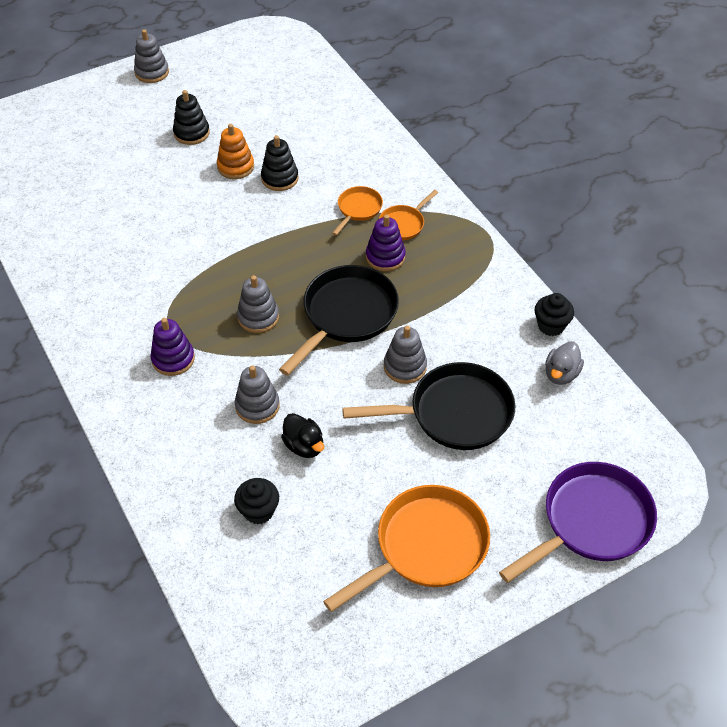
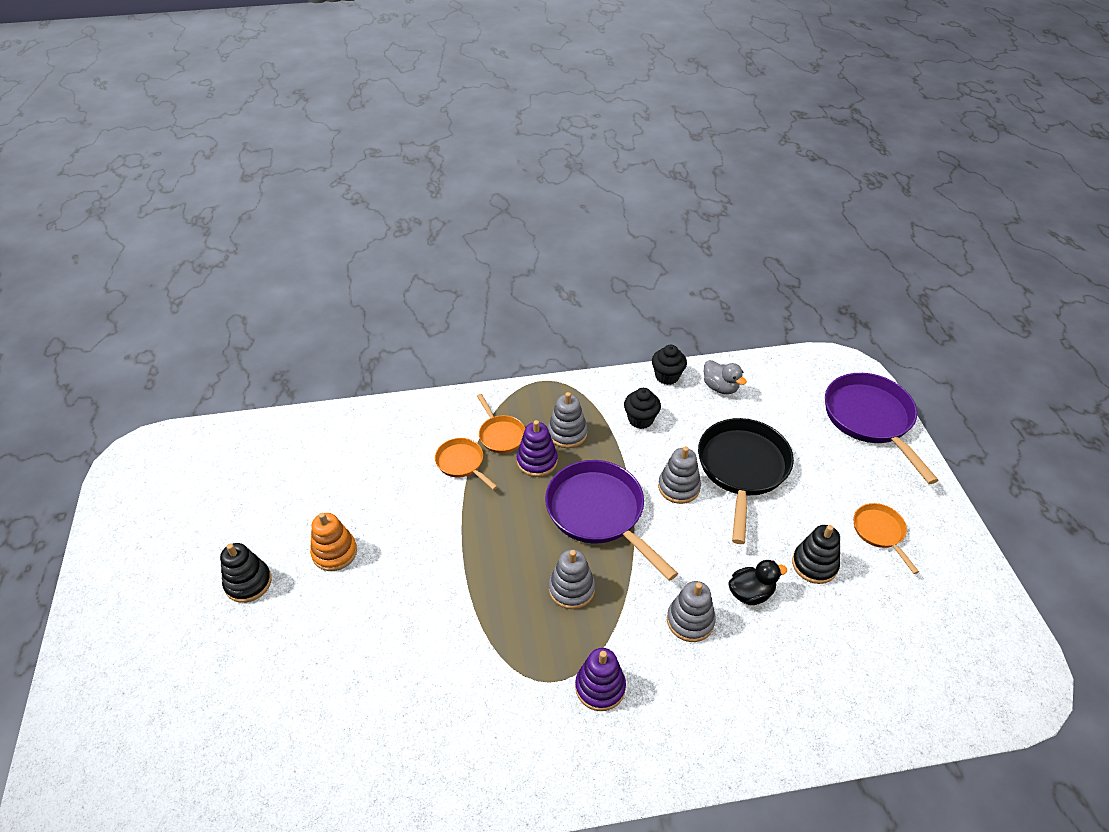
camera: 70 degrees left, 5 degrees down
grey stacking toy [134,29,169,83] -> grey stacking toy moved to [548,392,588,448]
black cupcake [234,478,279,525] -> black cupcake moved to [624,388,661,429]
black stacking toy [261,135,299,191] -> black stacking toy moved to [792,525,840,584]
black pan [279,265,399,376] -> purple pan [545,460,678,581]
orange pan [323,485,490,612] -> orange pan [853,503,919,574], size x0.52

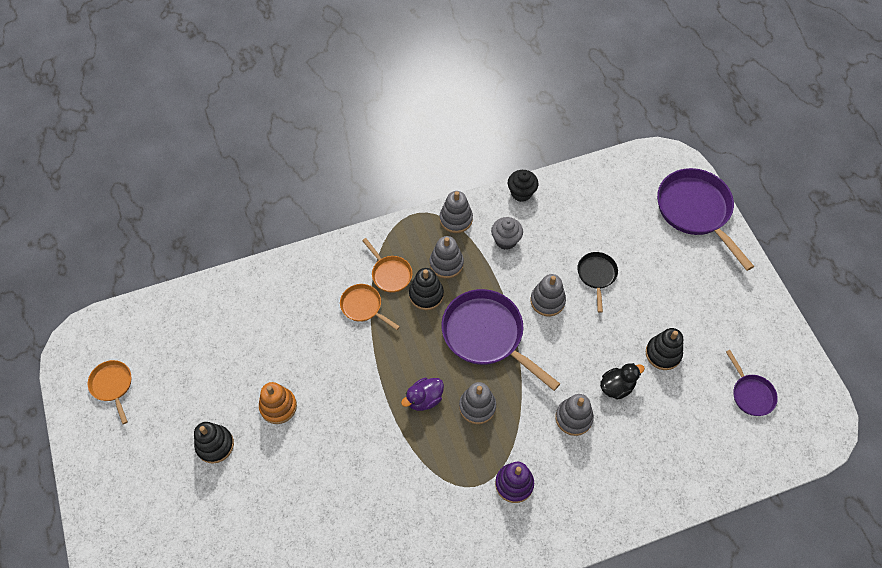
camera: 10 degrees left, 15 degrees up
purple stacking toy [517,420,558,477] -> black stacking toy [409,268,444,310]
black cupcake [624,388,661,429] -> grey cupcake [491,217,523,250]
black pan [698,418,794,544] -> black pan [577,252,618,313], size x0.52
grey duck [704,360,747,394] -> none
orange pan [853,503,919,574] -> orange pan moved to [88,360,131,424]
none -> purple duck [401,378,444,411]
none -> grey stacking toy [440,191,473,233]
none -> purple pan [726,350,778,416]

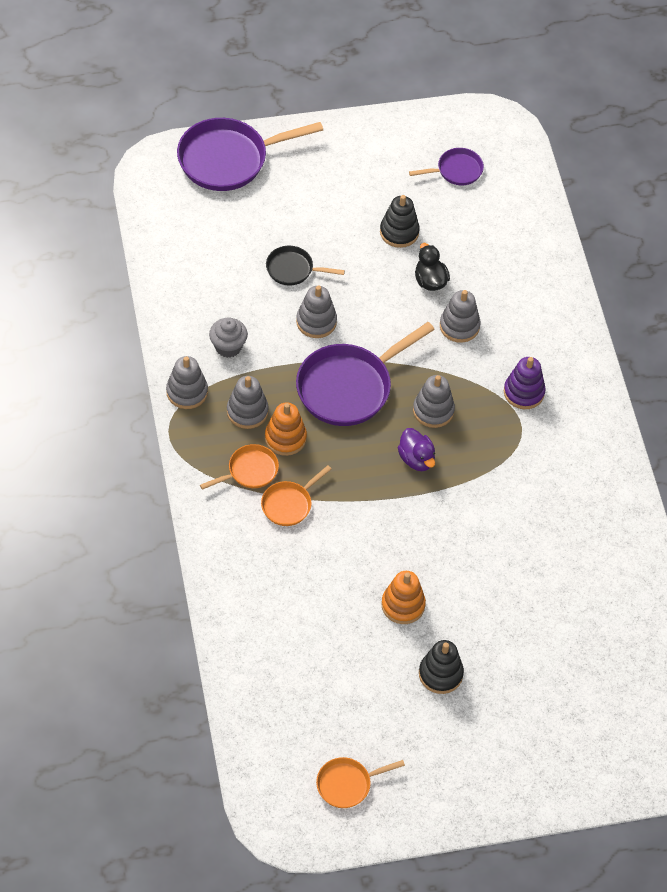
camera: 85 degrees left, 5 degrees down
black stacking toy [409,268,444,310] -> orange stacking toy [265,402,307,456]
black cupcake [508,170,538,202] -> none

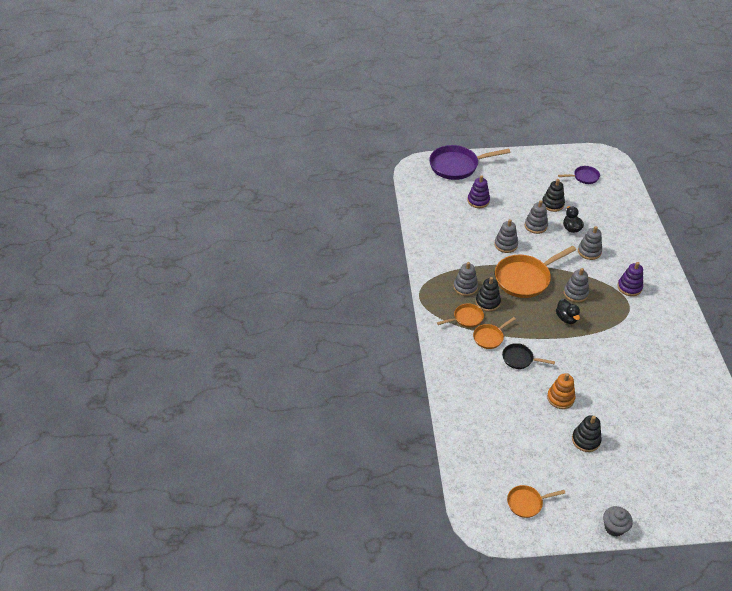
camera: 10 degrees right, 10 degrees down
grey stacking toy [166,356,208,409] -> grey stacking toy moved to [525,200,548,234]
grey cupcake [209,317,248,358] -> grey cupcake moved to [603,506,633,537]
orange stacking toy [265,402,307,456] -> black stacking toy [476,277,501,312]
black pan [266,246,345,285] -> black pan moved to [502,343,555,369]
purple pan [296,322,435,426] -> orange pan [495,246,576,298]
purple duck [398,428,435,471] -> black duck [556,299,580,324]
none -> purple stacking toy [468,176,490,208]

